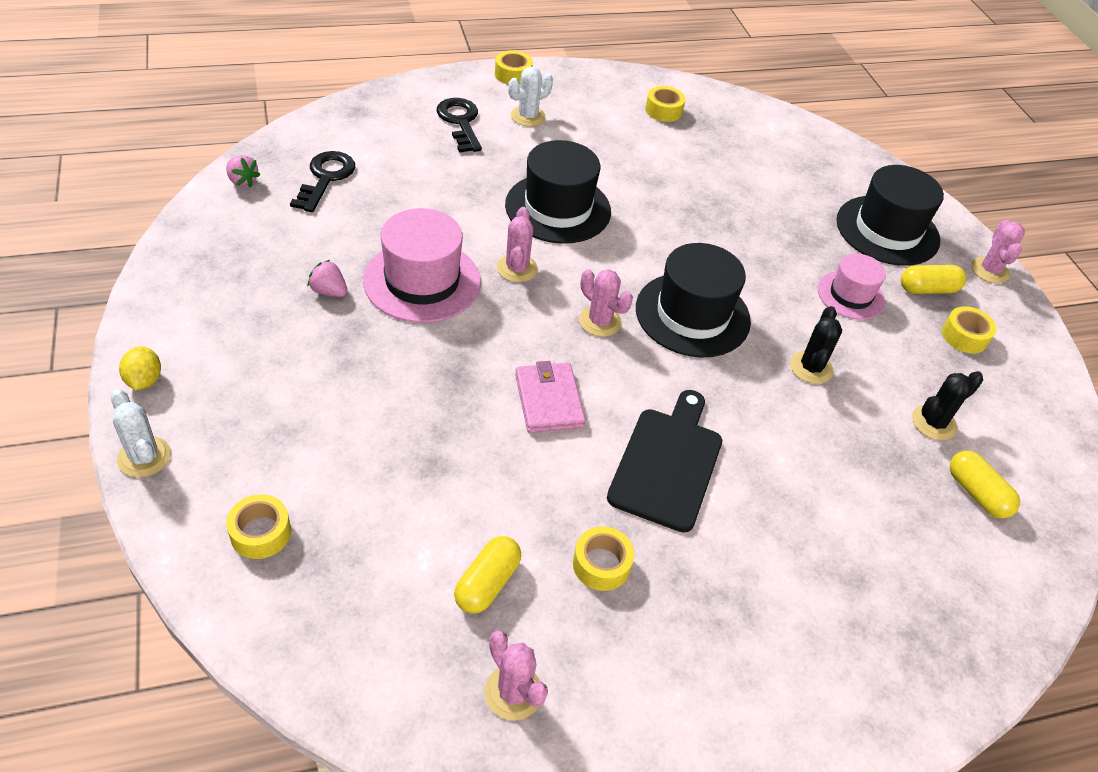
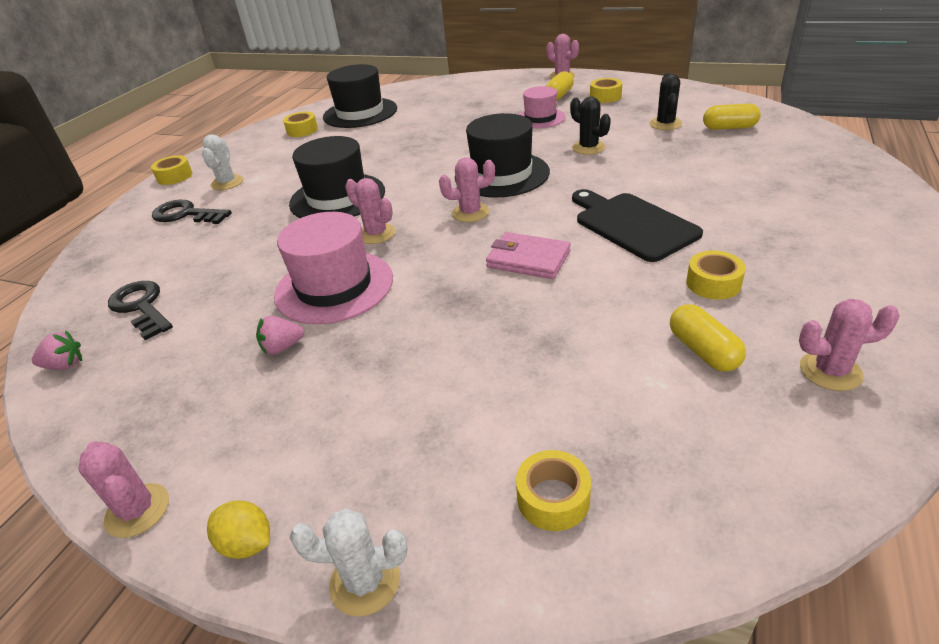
camera: 45 degrees left, 10 degrees down
black hat [836,165,944,266] -> black hat moved to [323,64,397,128]
none -> pink cactus [78,441,169,538]

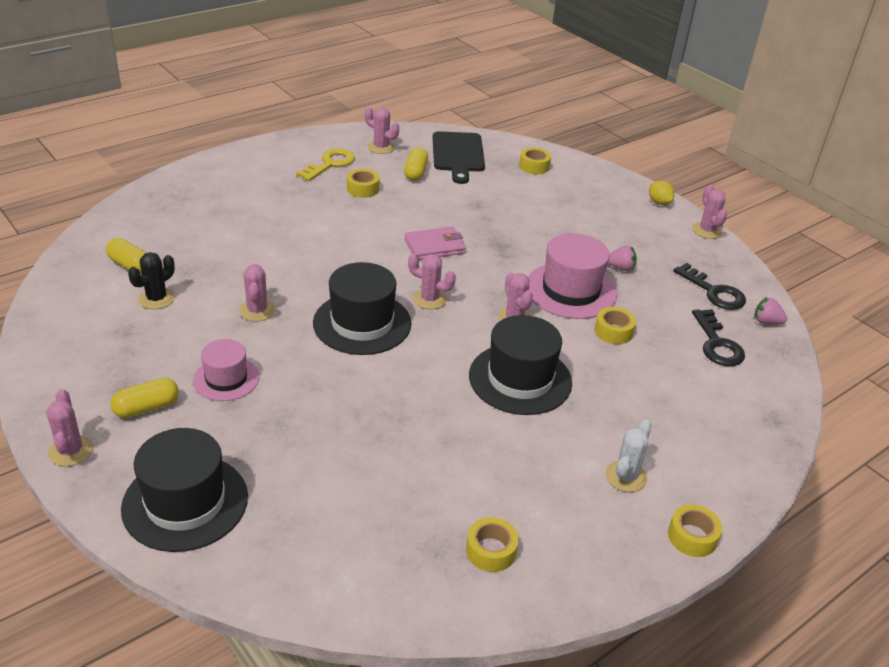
camera: 155 degrees left, 0 degrees up
black key [152,200,232,224] -> black key moved to [673,263,746,310]
white cactus [290,508,408,617] -> none
black hat [323,64,397,128] -> black hat moved to [121,428,248,552]
pink wallet [486,232,571,279] -> pink wallet turned 75 degrees counterclockwise [404,226,466,260]
black cactus [570,96,611,155] -> pink cactus [239,264,275,322]
black cutting board [572,189,703,262] -> black cutting board moved to [433,132,485,184]
yellow tape [590,78,622,103] -> yellow tape moved to [595,307,636,344]
none -> yellow key [296,148,355,181]

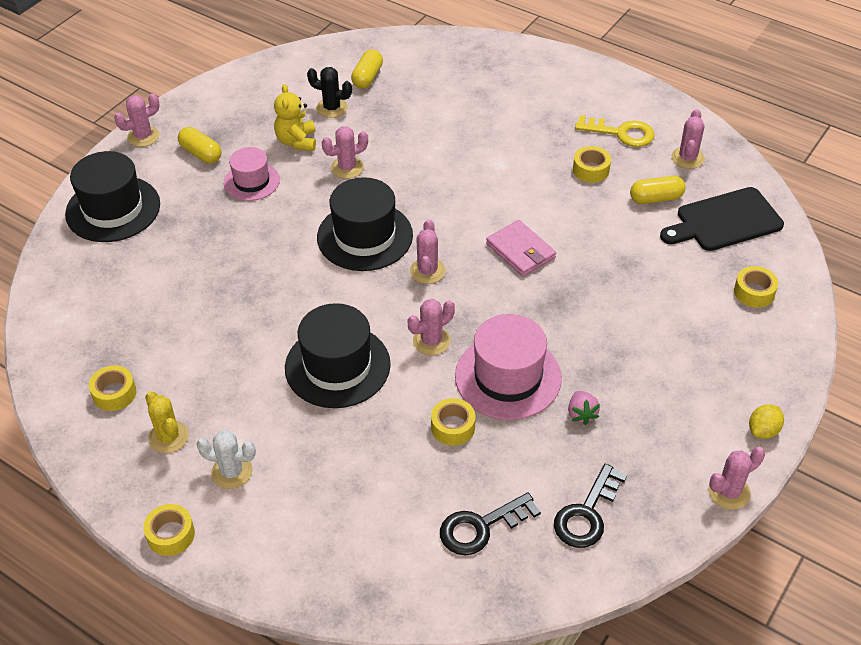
camera: 75 degrees right, 10 degrees up
pink strawberry [754,297,788,324] -> none
none -> yellow cactus [145,391,189,453]
none -> yellow teddy bear [274,84,316,151]

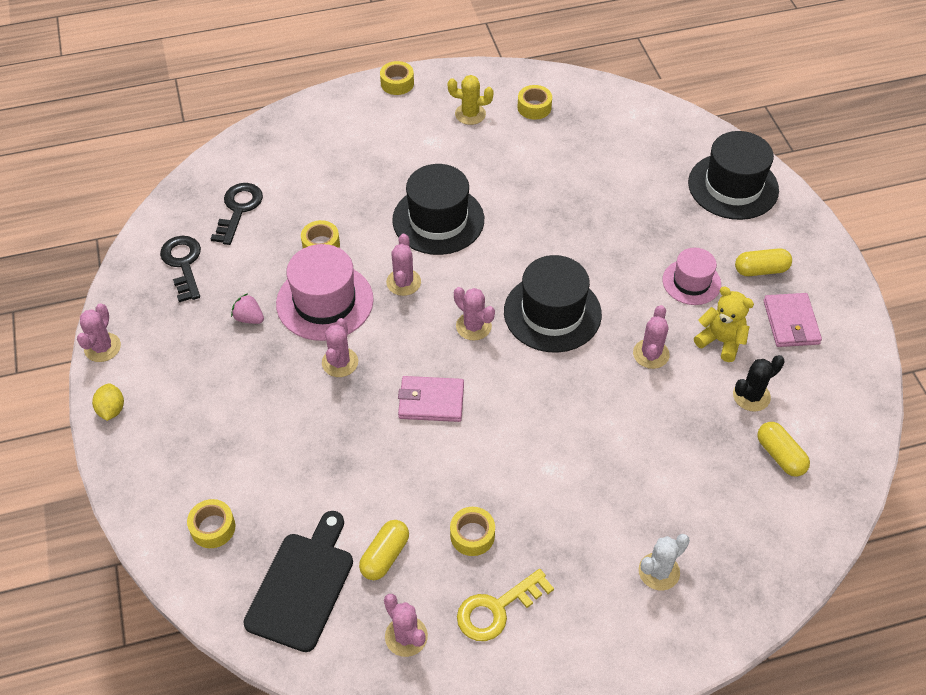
camera: 130 degrees right, 5 degrees up
pink cactus [114,94,160,147] -> pink cactus moved to [322,318,358,377]
white cactus [197,430,256,489] -> white cactus moved to [639,534,690,590]
none -> pink wallet [764,293,822,347]

